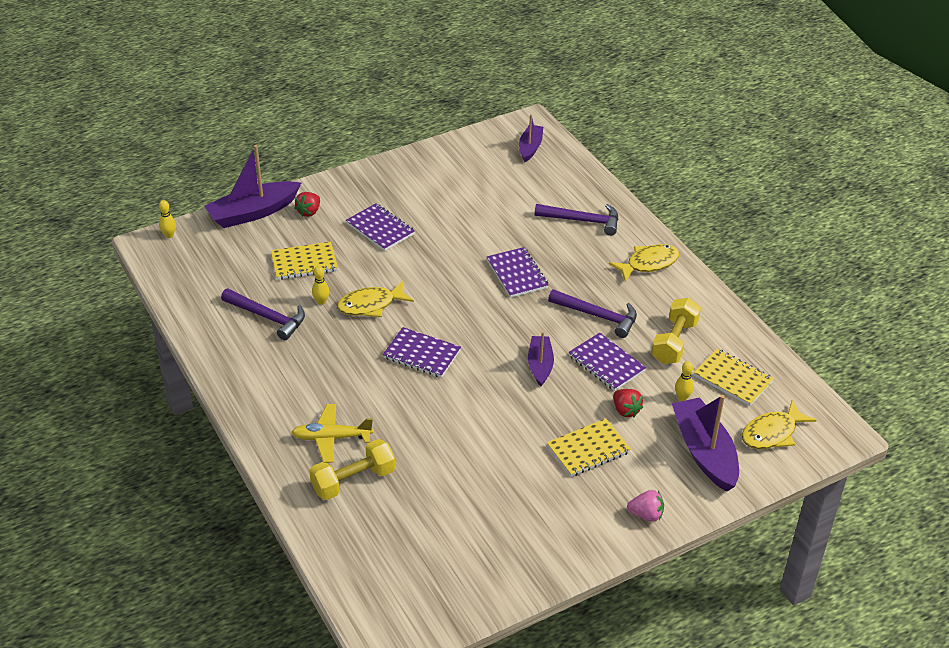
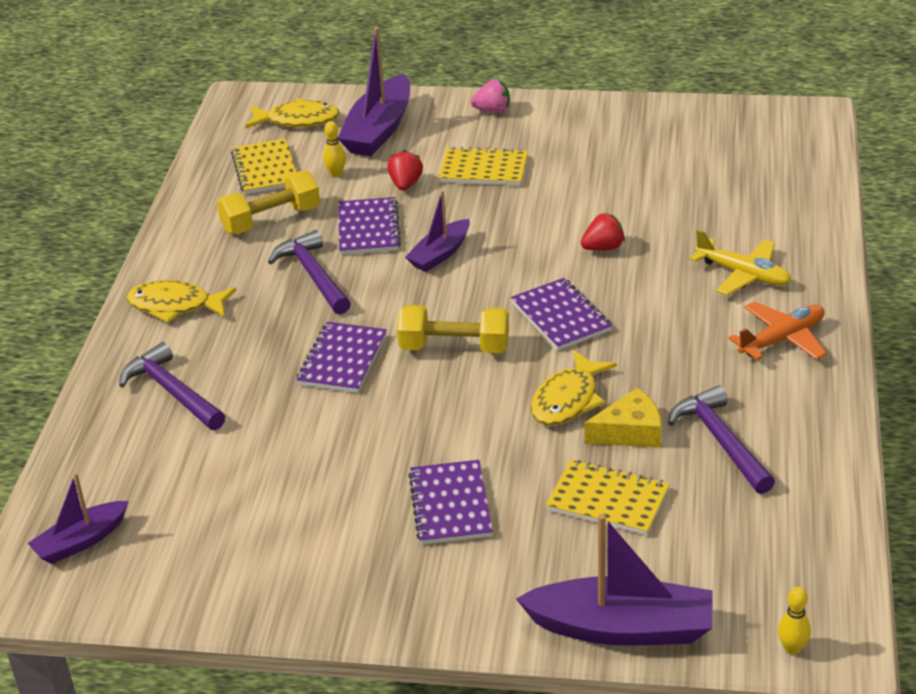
camera: 140 degrees left, 5 degrees down
red strawberry [294,192,320,217] -> red strawberry moved to [581,213,625,251]
yellow dumbbell [309,439,395,500] -> yellow dumbbell moved to [397,305,509,353]
yellow bowling pin [312,266,329,305] -> yellow cheese [585,388,661,448]
yellow fish [337,281,414,317] -> yellow fish turned 105 degrees clockwise [531,350,617,426]
pink strawberry [627,490,664,522] -> pink strawberry turned 135 degrees clockwise [471,79,510,113]
none -> orange plane [728,301,827,360]

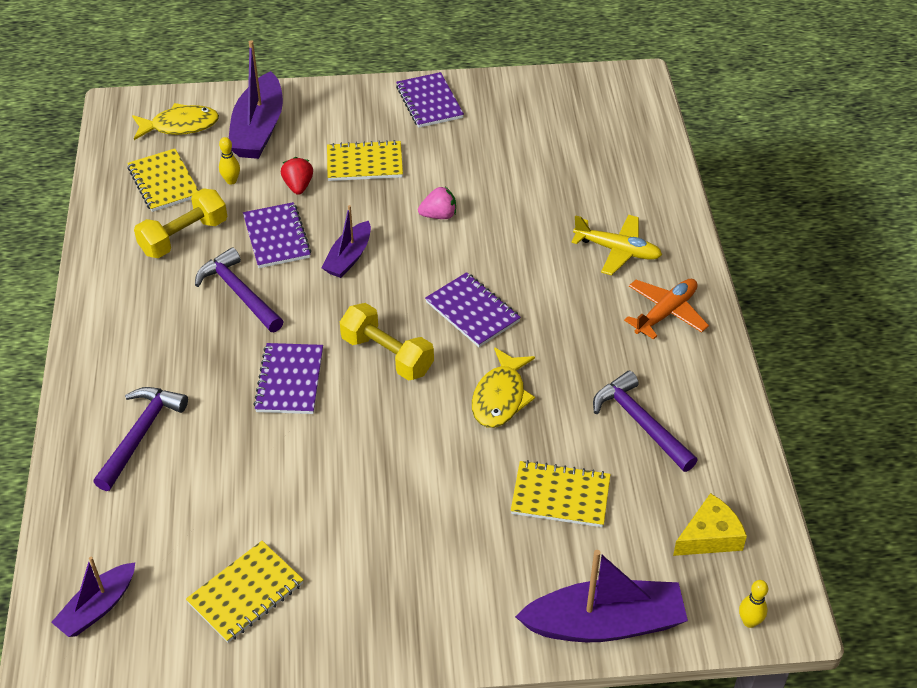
camera: 15 degrees left, 10 degrees up
purple hammer [119,342,225,430] -> purple hammer turned 75 degrees clockwise [93,387,188,491]
yellow fish [127,280,236,323] -> none
yellow dumbbell [397,305,509,353] -> yellow dumbbell turned 45 degrees clockwise [340,303,434,380]
purple notebook [408,460,493,545] -> purple notebook moved to [396,72,464,128]
pink strawberry [471,79,510,113] -> pink strawberry moved to [418,187,456,219]
red strawberry [581,213,625,251] -> none
yellow cheese [585,388,661,448] -> yellow cheese moved to [673,493,747,556]
none -> yellow notebook [186,541,304,643]

